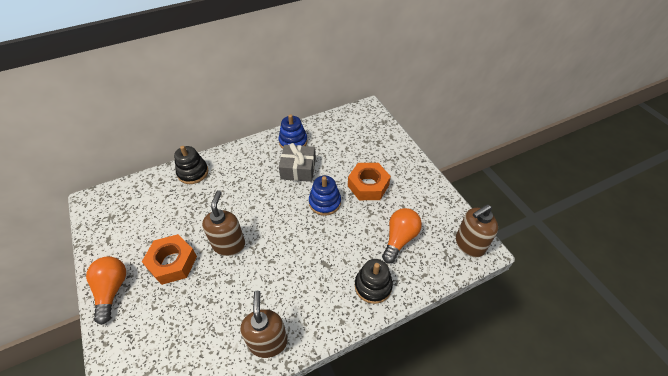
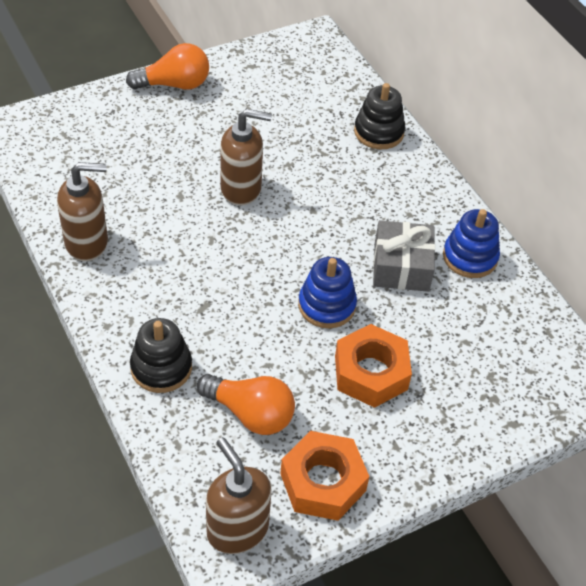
camera: 85 degrees right, 0 degrees up
orange nut [142,234,197,285] -> orange nut moved to [280,431,369,521]

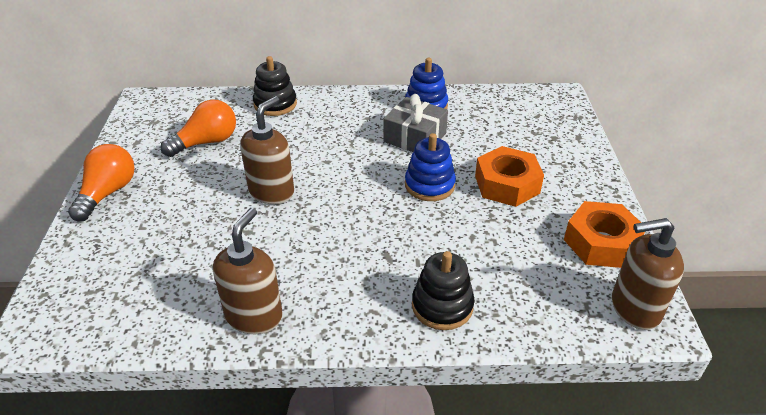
camera: 60 degrees left, 10 degrees down
orange light bulb [197,374,295,435] -> orange light bulb moved to [161,99,236,157]

